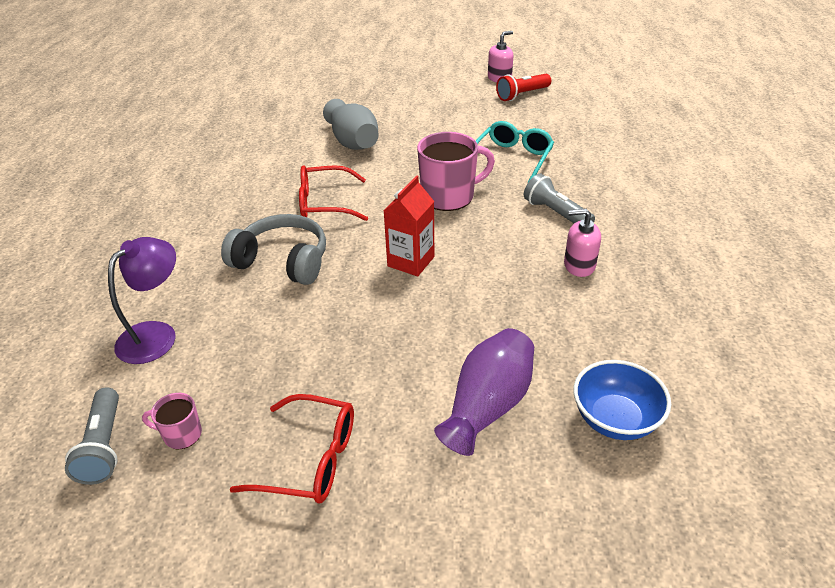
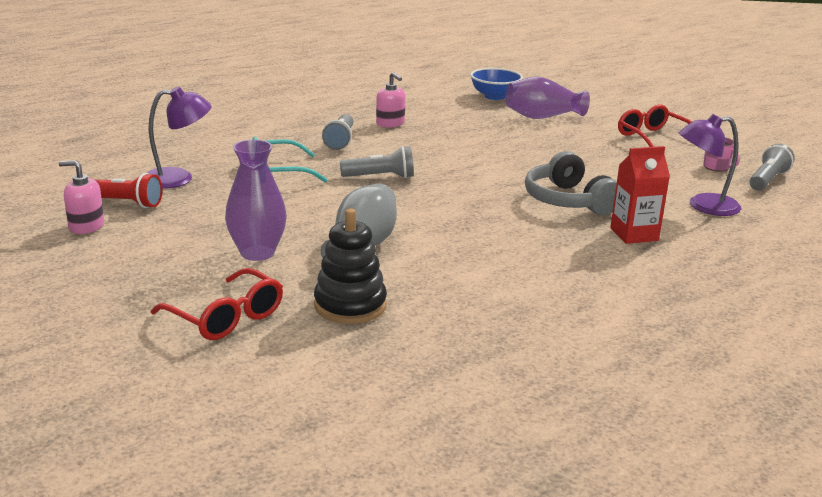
camera: 135 degrees left, 15 degrees down
red glasses [299,165,368,221] -> red glasses moved to [151,268,283,340]
red carton [384,175,434,276] -> red carton moved to [610,146,670,244]
pink mug [417,132,495,211] -> grey flashlight [340,146,414,178]
none -> purple lamp [147,87,211,189]
none -> purple vase [225,140,286,261]
none -> black stacking toy [314,209,387,324]

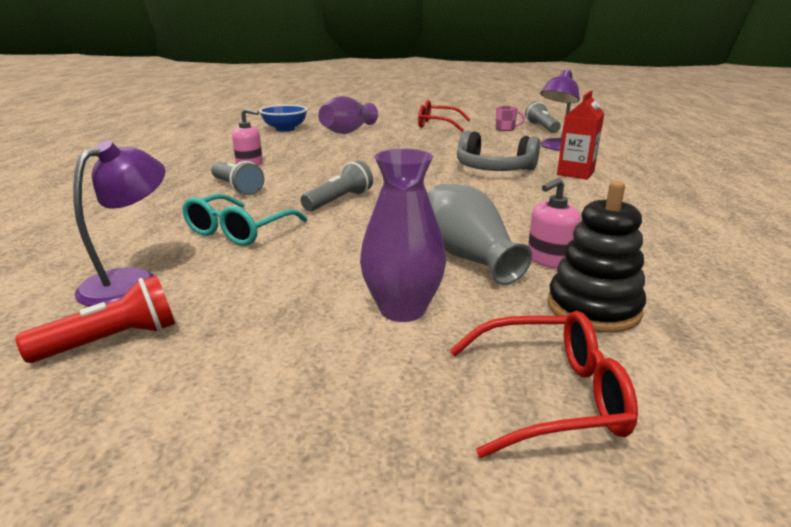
camera: 45 degrees left, 0 degrees up
pink soap dispenser [59,160,104,234] -> pink soap dispenser moved to [528,178,581,269]

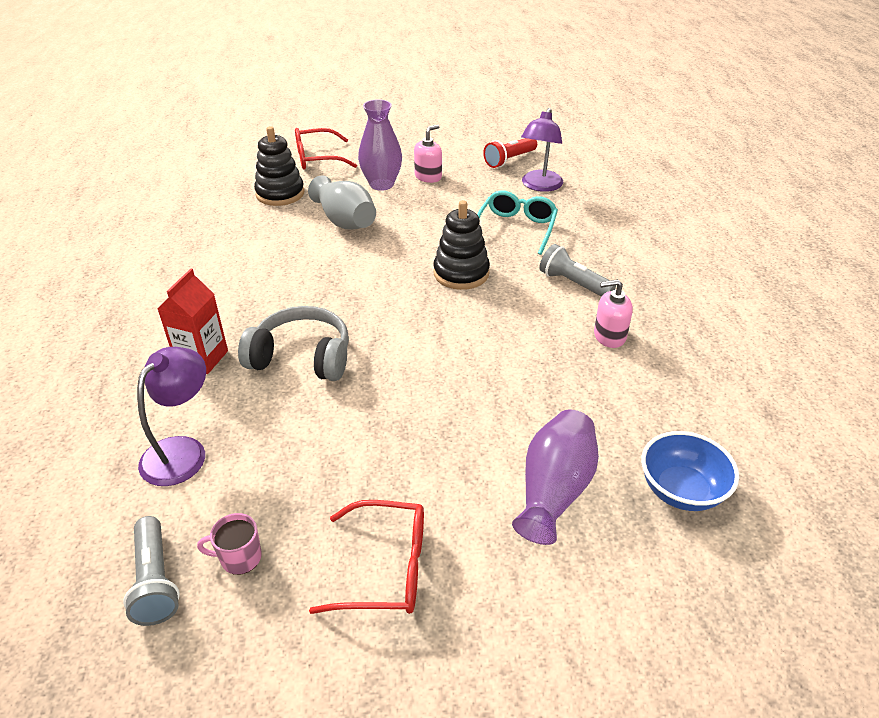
camera: 170 degrees right, 15 degrees up
grey flashlight [301,160,373,211] -> black stacking toy [434,200,490,290]
pink soap dispenser [528,178,581,269] -> pink soap dispenser moved to [414,125,442,183]

